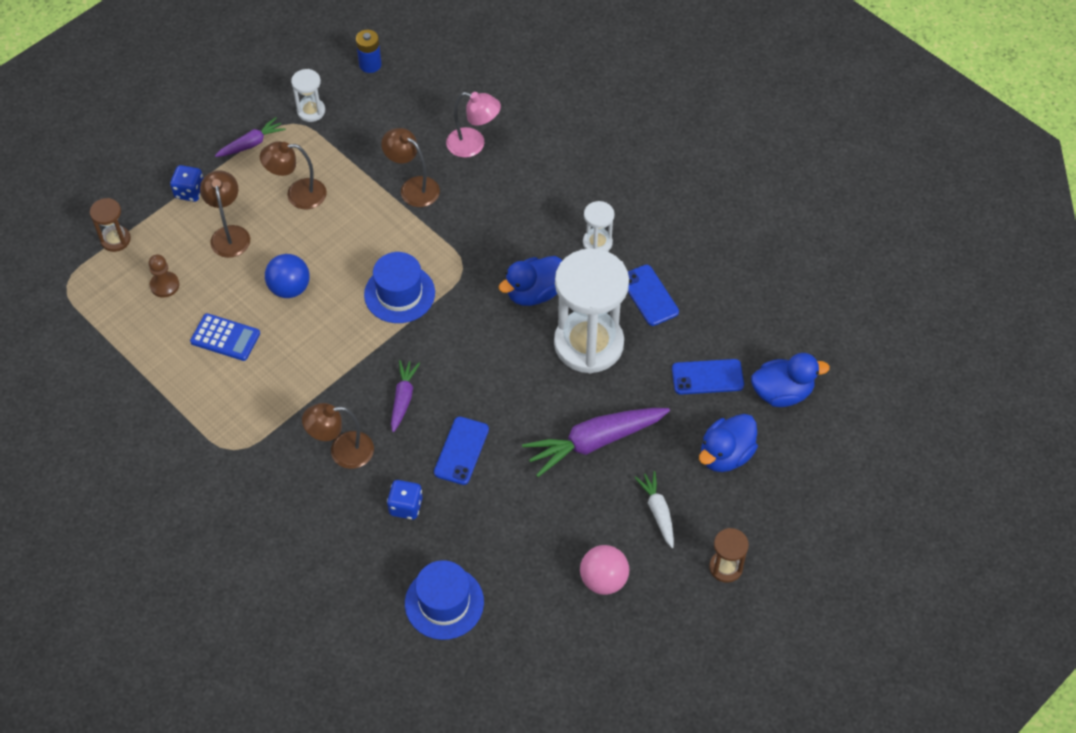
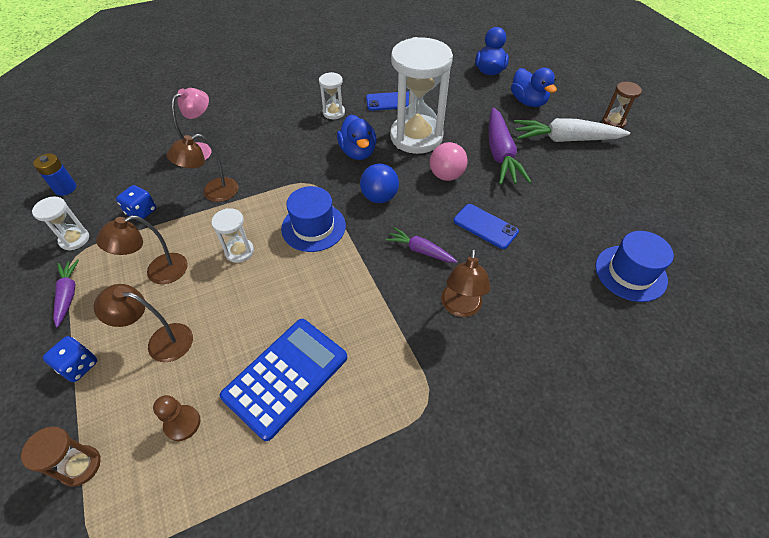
camera: 70 degrees left, 5 degrees down
blue calculator [190,313,260,361] -> blue calculator [220,319,347,441], size x1.67
brown lamp [260,141,327,209] -> brown lamp turned 45 degrees clockwise [96,215,188,284]
blue ball [265,254,310,298] -> blue ball moved to [360,164,399,203]
blue dice [387,480,422,520] -> blue dice moved to [116,185,156,221]
pink ball [580,545,629,595] -> pink ball moved to [430,142,468,181]
white carrot [634,471,674,548] -> white carrot [514,118,630,142], size x1.82
blue phone [672,359,744,395] -> none
none -> white hourglass [211,208,254,263]

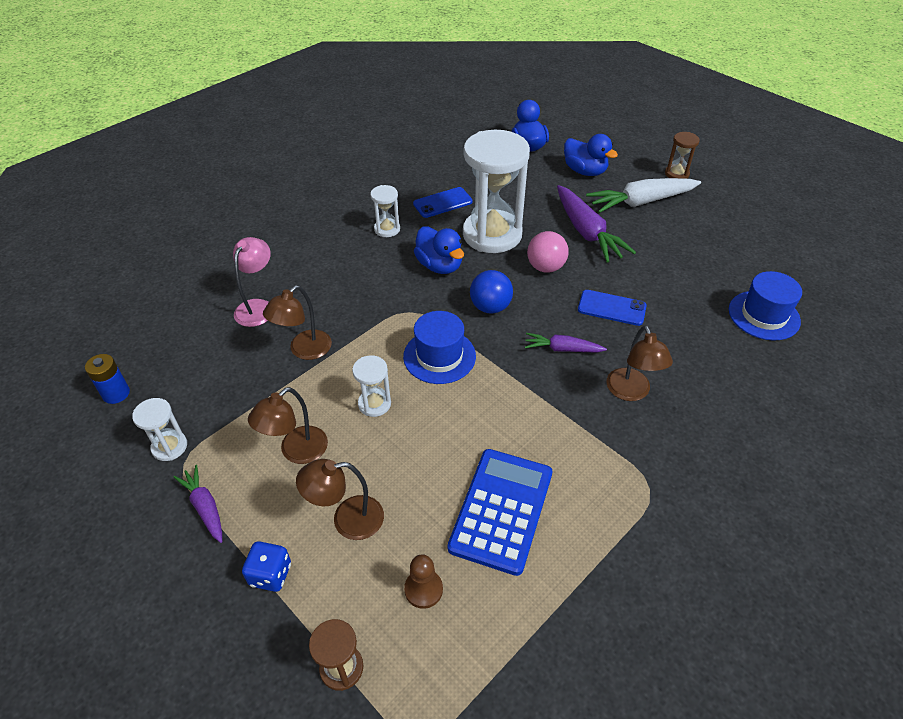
camera: 20 degrees left, 5 degrees down
blue dice [116,185,156,221] -> none

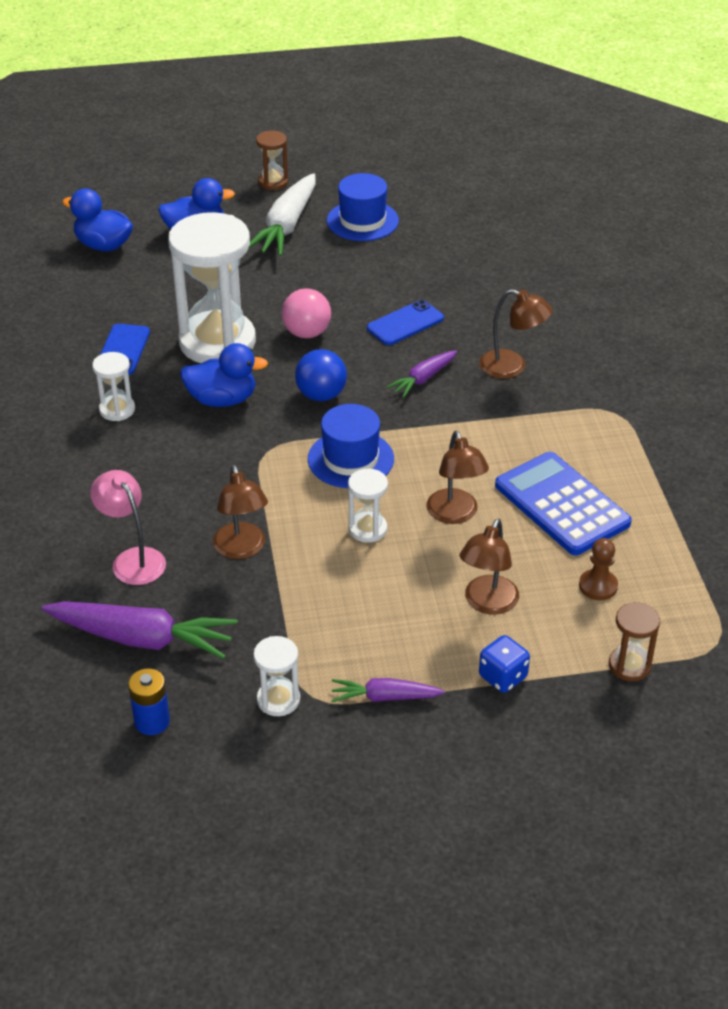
camera: 55 degrees left, 5 degrees down
brown lamp [248,387,328,464] -> brown lamp moved to [426,431,489,524]
purple carrot [557,185,636,263] -> purple carrot moved to [42,601,237,659]
blue hat [729,271,802,340] -> blue hat moved to [327,173,399,241]

